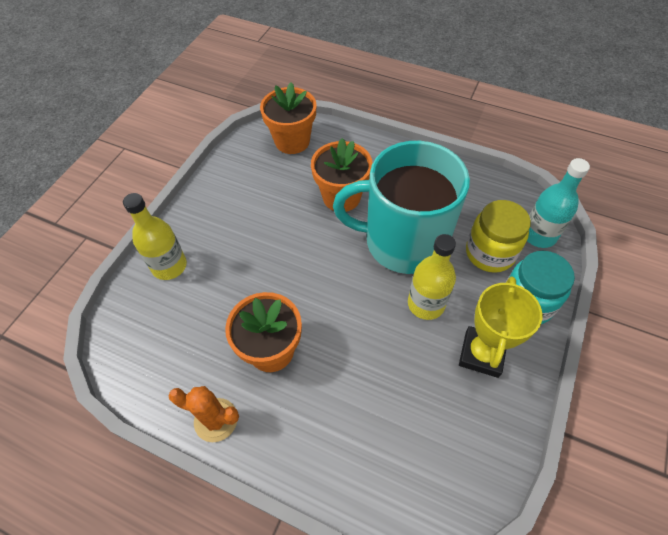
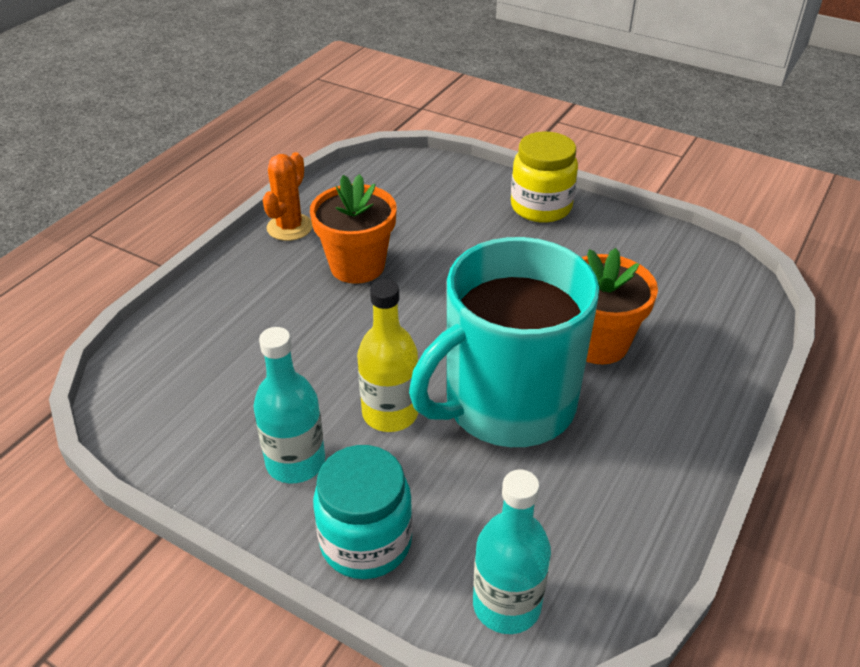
camera: 95 degrees right, 15 degrees down
yellow bottle [123,193,187,280] -> none
orange flower pot [260,82,316,154] -> none
turquoise mug [333,141,470,274] -> turquoise mug turned 135 degrees counterclockwise [409,237,599,447]
yellow trophy [459,276,542,378] -> turquoise bottle [253,327,325,483]
yellow jar [466,200,531,273] -> yellow jar moved to [511,131,578,223]

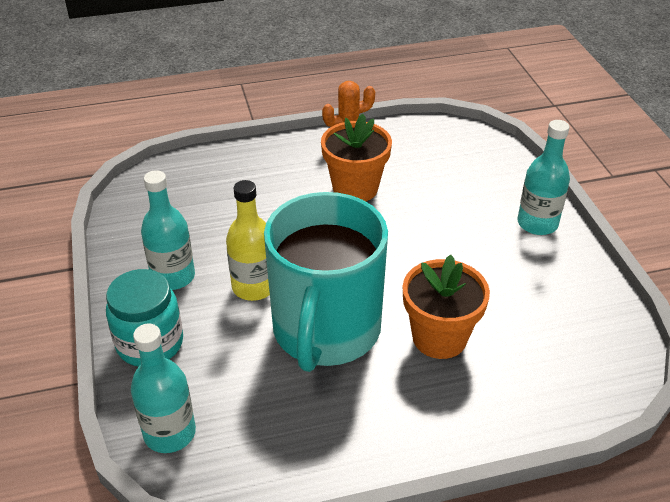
camera: 45 degrees right, 0 degrees up
turquoise mug [409,237,599,447] -> turquoise mug turned 90 degrees counterclockwise [264,192,388,372]
yellow jar [511,131,578,223] -> turquoise bottle [517,120,570,235]

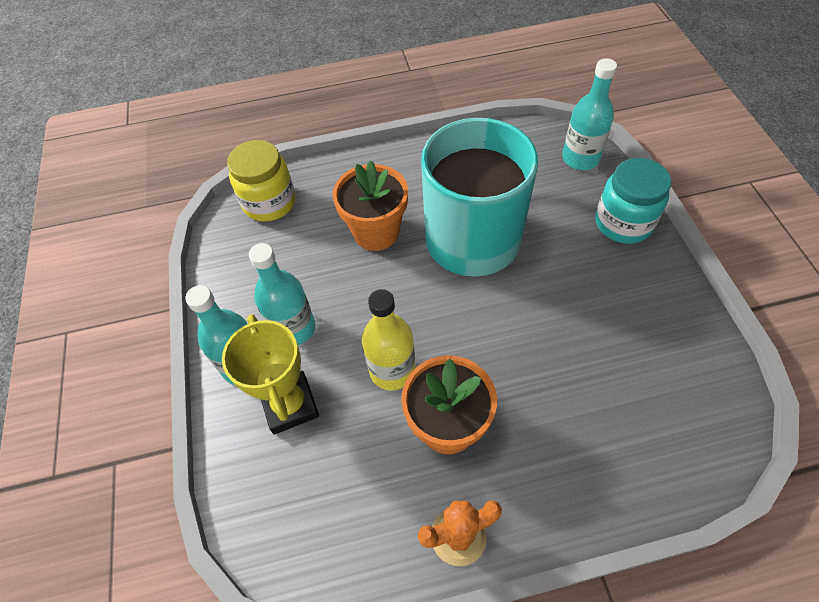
camera: 175 degrees left, 15 degrees up
turquoise bottle [141,170,195,290] -> turquoise bottle moved to [249,243,315,345]
yellow bottle [226,180,270,301] -> yellow bottle moved to [362,289,415,391]
none -> yellow trophy [222,314,319,435]
none -> yellow jar [227,140,295,222]

